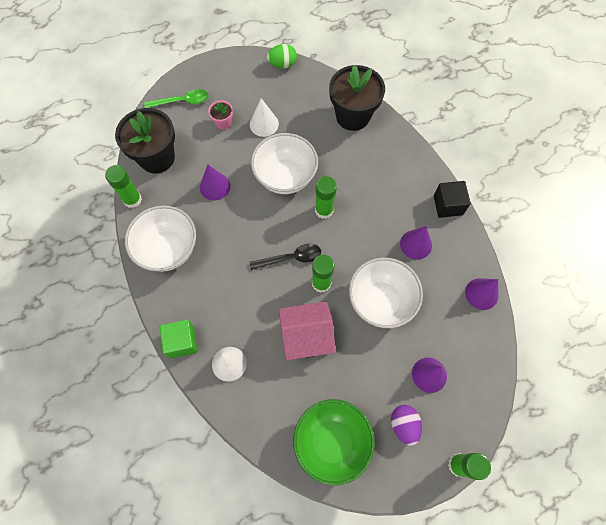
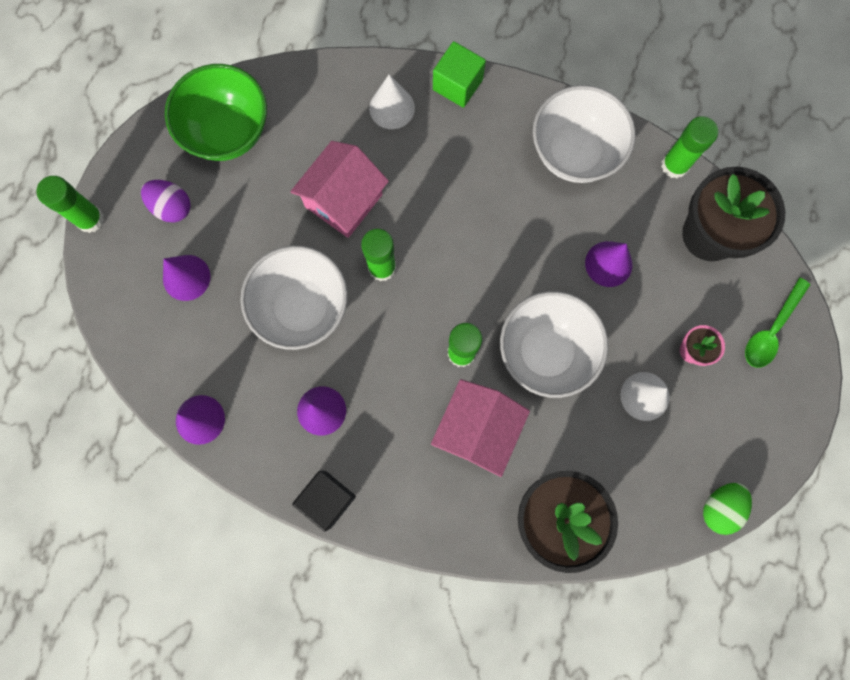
camera: 135 degrees right, 10 degrees up
black spoon [250,244,321,270] -> none
none -> pink house [431,379,530,477]

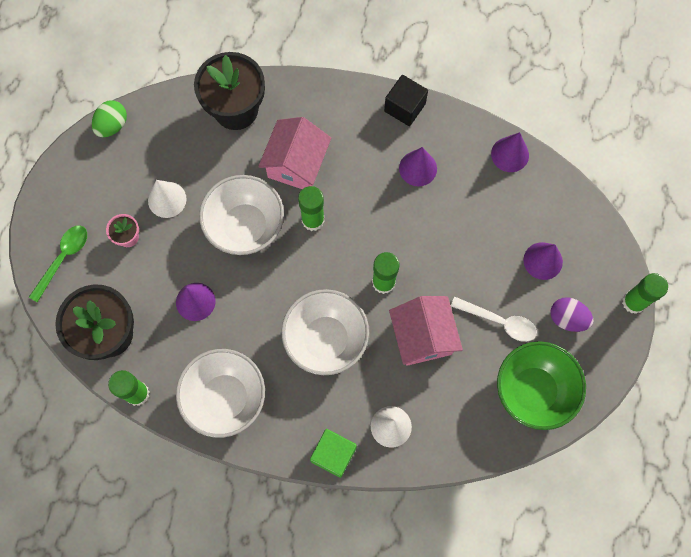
camera: 175 degrees right, 5 degrees down
white bowl [240,246,348,350] -> white bowl moved to [281,289,369,375]
pink house [290,141,389,238] -> pink house turned 45 degrees counterclockwise [389,296,463,366]
none -> white spoon [451,297,537,342]

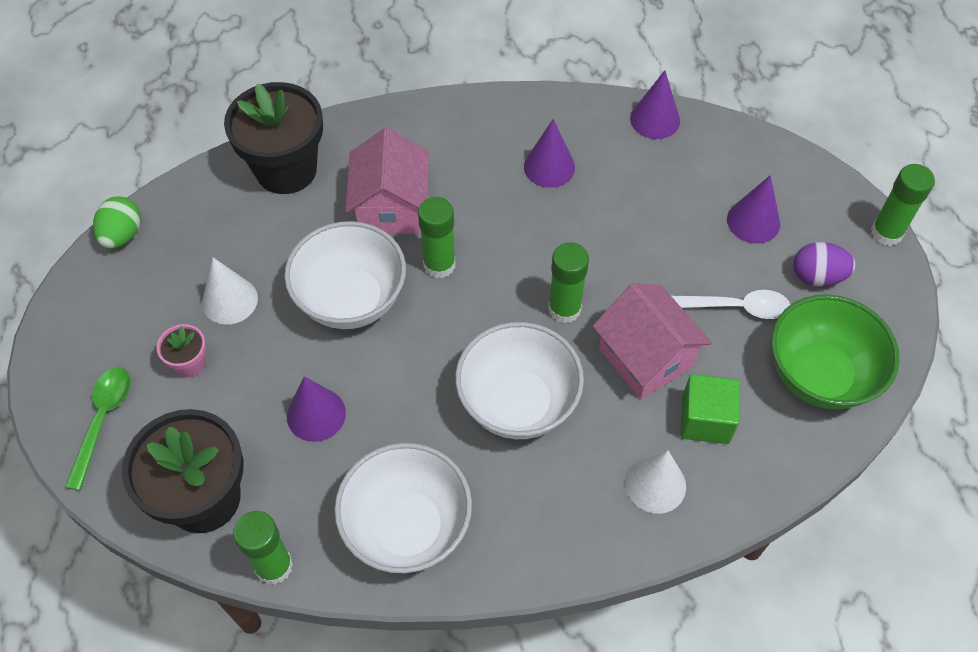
camera: 20 degrees left, 15 degrees down
green cube [310,429,357,478] -> green cube moved to [680,374,740,444]
black cube [384,75,428,126] -> none

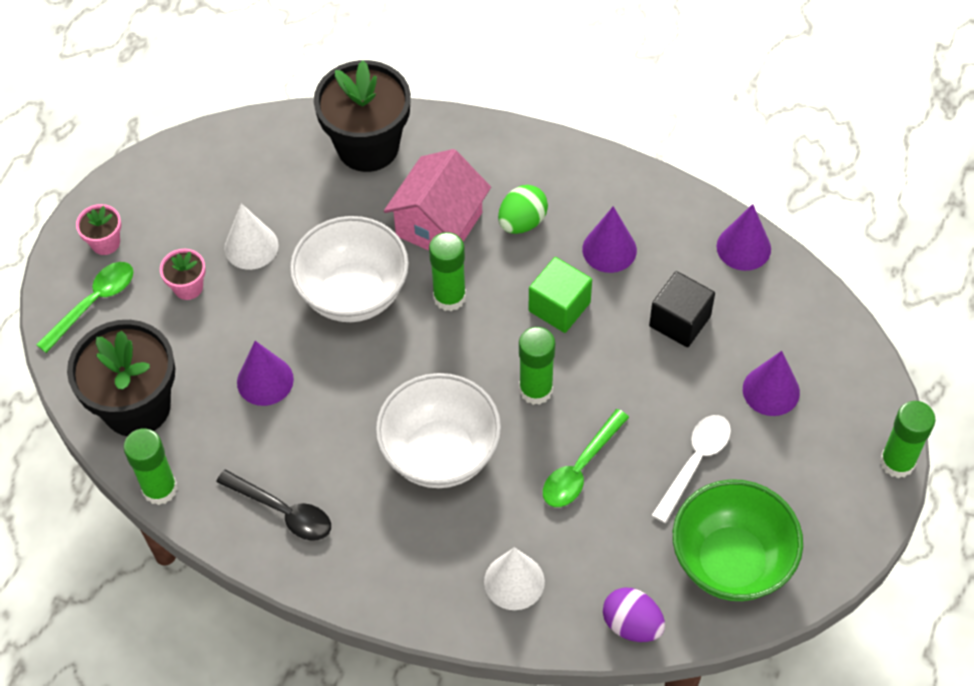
camera: 30 degrees right, 0 degrees up
green egg [93,197,141,249] -> green egg moved to [498,185,548,234]
white bowl [334,443,472,573] -> black spoon [216,469,331,541]
pink house [593,283,712,399] -> green spoon [543,409,629,507]
white spoon [672,290,790,319] -> white spoon turned 90 degrees counterclockwise [652,415,731,523]
green cube [680,374,740,444] -> green cube moved to [529,257,592,333]
purple egg [793,242,855,286] -> purple egg moved to [603,588,665,642]
none -> pink flower pot [76,204,121,255]
none -> black cube [649,271,715,347]

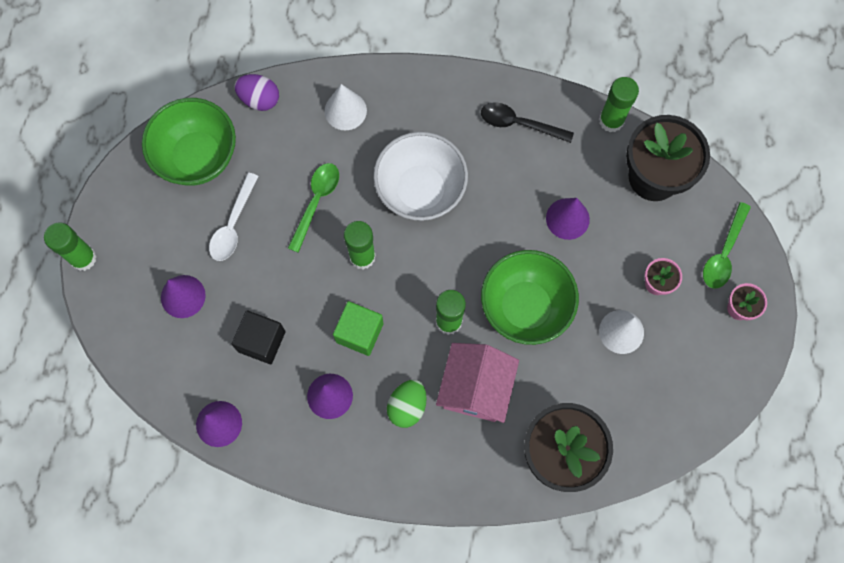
camera: 165 degrees right, 15 degrees up
white bowl [290,216,409,322] -> green bowl [481,250,579,345]

